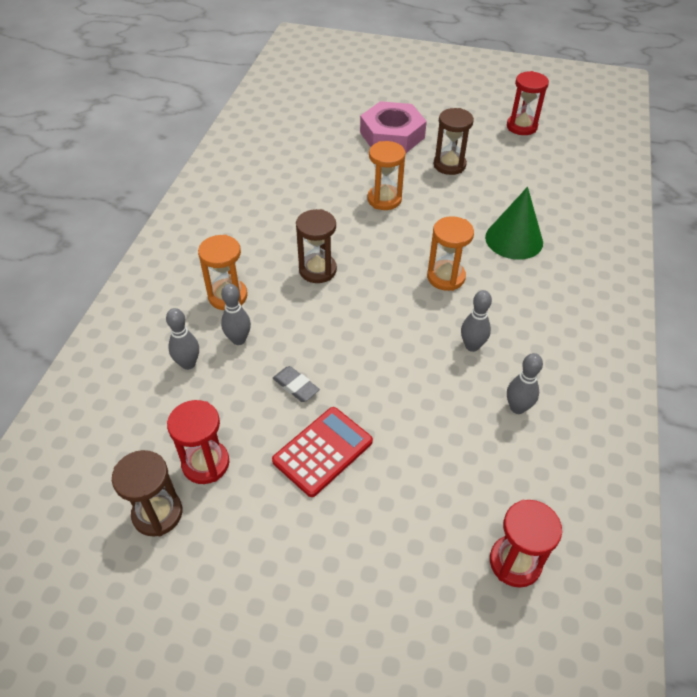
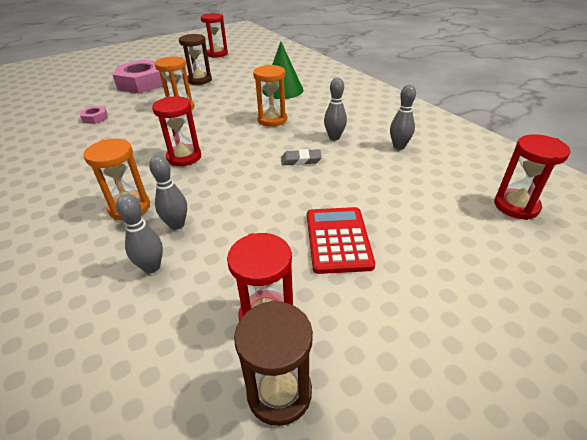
camera: 45 degrees left, 10 degrees down
grey eraser [273,366,320,402] -> grey eraser moved to [281,149,322,165]
brown hourglass [296,209,337,283] -> red hourglass [152,96,201,166]
none -> pink nut [80,106,108,124]

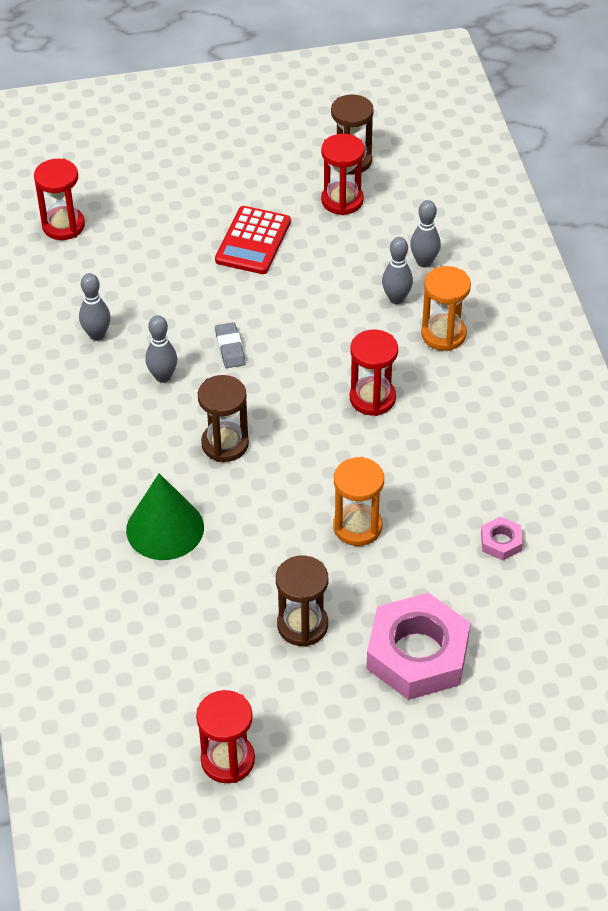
camera: 160 degrees left, 10 degrees up
orange hourglass [253,65,287,127] -> brown hourglass [198,375,249,462]
grey eraser [281,149,322,165] -> grey eraser turned 60 degrees clockwise [215,322,245,368]

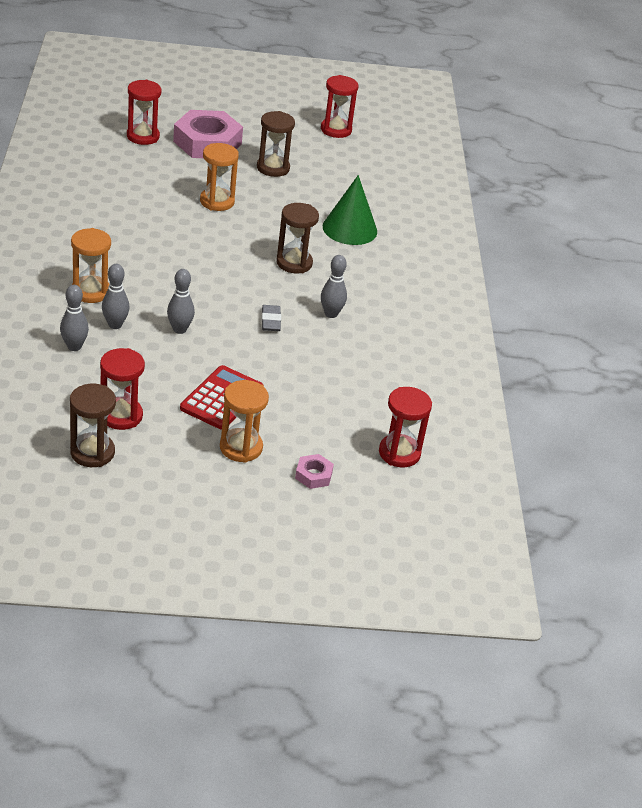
camera: 175 degrees left, 10 degrees down
grey bowling pin [79,273,110,341] -> grey bowling pin moved to [167,269,195,334]
red hourglass [350,330,398,416] -> red hourglass moved to [127,80,161,145]
pink nut [481,516,523,560] -> pink nut moved to [295,454,334,489]
none -> orange hourglass [220,380,269,463]

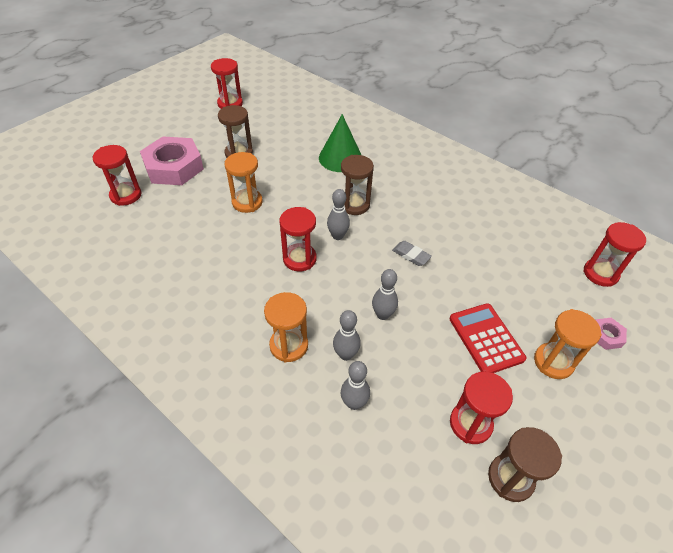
camera: 45 degrees left, 10 degrees up
grey bowling pin [321,255,347,318] -> grey bowling pin moved to [327,189,350,240]
none -> red hourglass [279,207,317,271]

